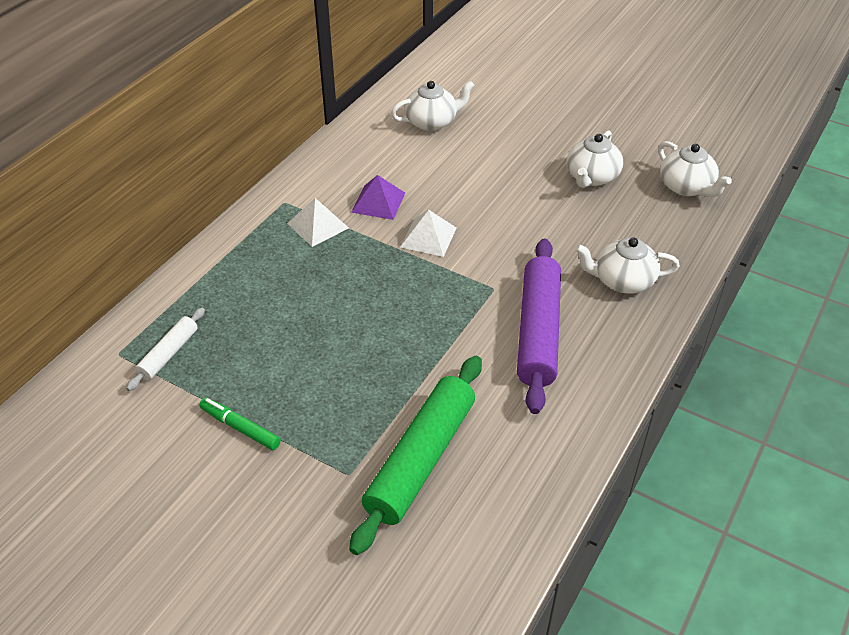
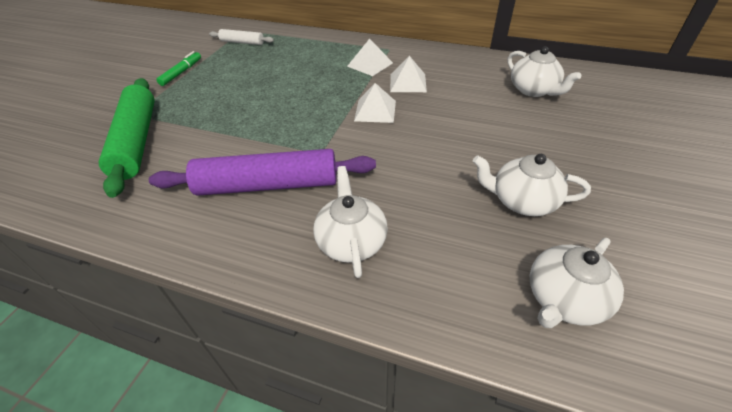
camera: 80 degrees right, 0 degrees up
green rolling pin [349,356,482,555] -> green rolling pin turned 60 degrees clockwise [98,78,154,198]
purple pyramid [351,175,405,220] -> white pyramid [390,56,427,92]

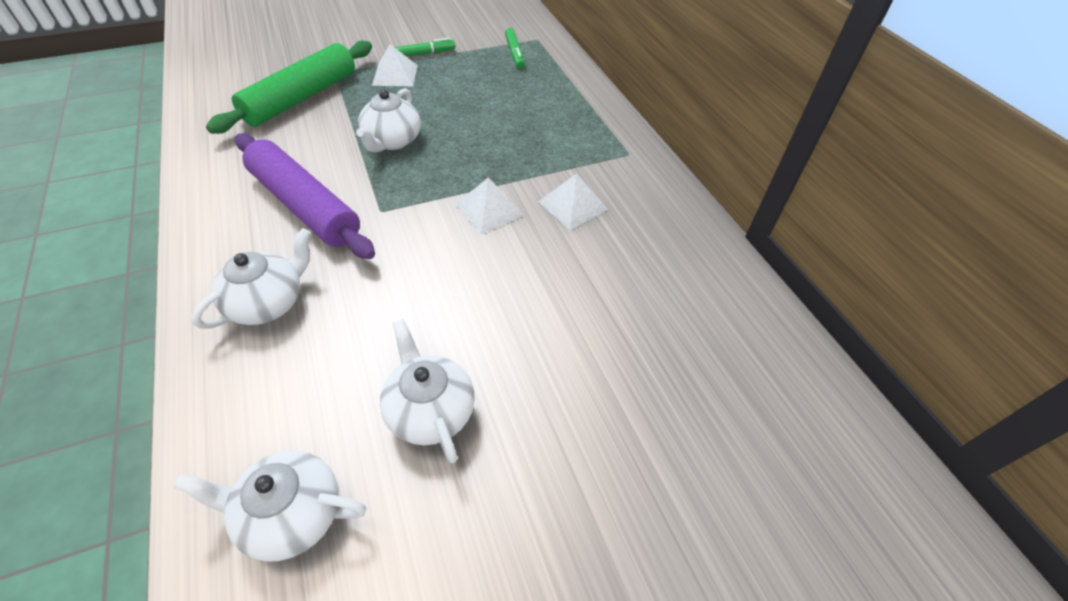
camera: 45 degrees right, 5 degrees up
white rolling pin [209,29,274,45] -> green marker [505,28,525,69]
white pyramid [347,39,393,76] -> white pyramid moved to [372,44,418,86]
white teapot [507,46,581,97] -> white teapot moved to [356,88,421,152]

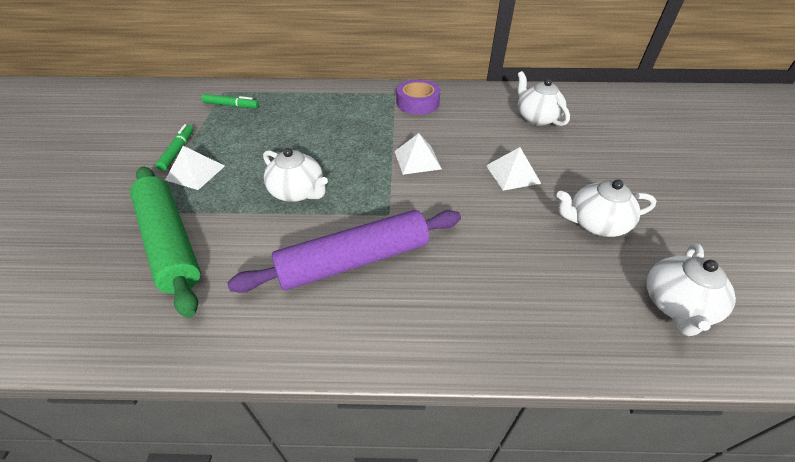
camera: 65 degrees left, 5 degrees down
white teapot [192,228,311,329] -> white teapot moved to [518,71,570,126]
white pyramid [538,174,608,230] -> white pyramid moved to [486,147,541,191]
none -> purple tape [397,79,441,115]

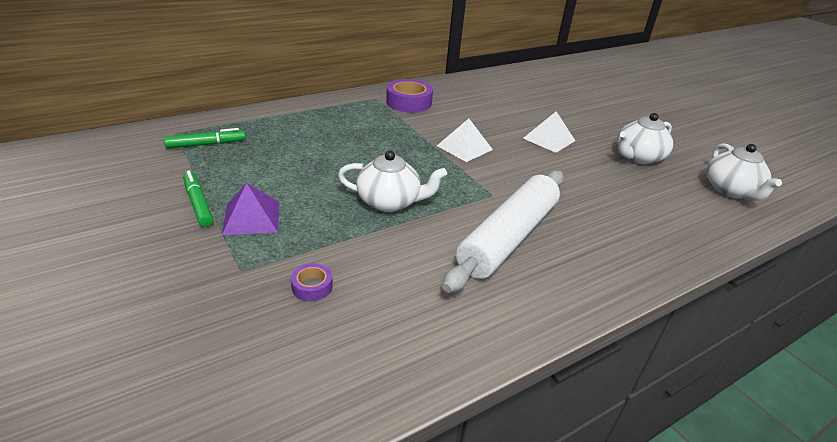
camera: 35 degrees left, 10 degrees down
green rolling pin [130,166,201,318] -> purple tape [291,263,333,301]
white pyramid [165,146,225,190] -> purple pyramid [222,183,279,235]
purple rolling pin [227,210,461,293] -> white rolling pin [442,170,564,293]
white teapot [518,71,570,126] -> none

